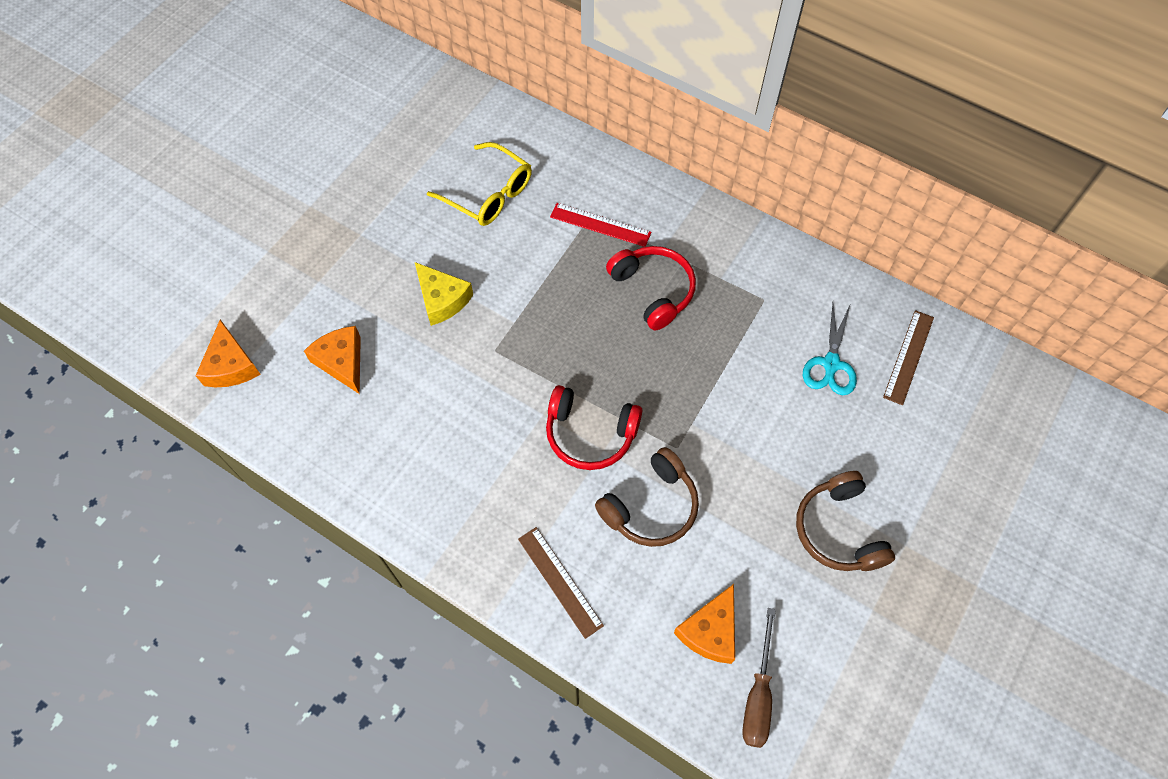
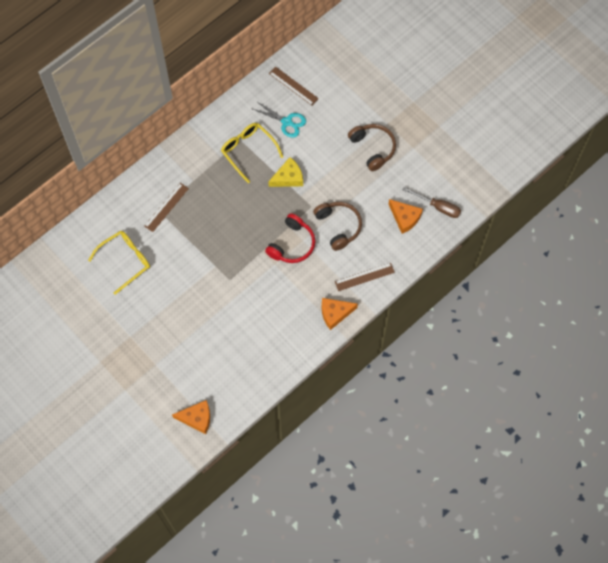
camera: 75 degrees left, 5 degrees up
orange cheese [304,326,361,394] -> orange cheese moved to [322,298,358,330]
yellow cheese [415,262,473,326] -> yellow cheese moved to [268,157,303,187]
red ruler [550,203,651,247] -> brown ruler [144,183,189,232]
red headphones [606,246,696,330] -> none
brown headphones [796,471,895,571] -> brown headphones turned 120 degrees counterclockwise [348,124,396,171]
none -> yellow glasses [221,123,283,183]

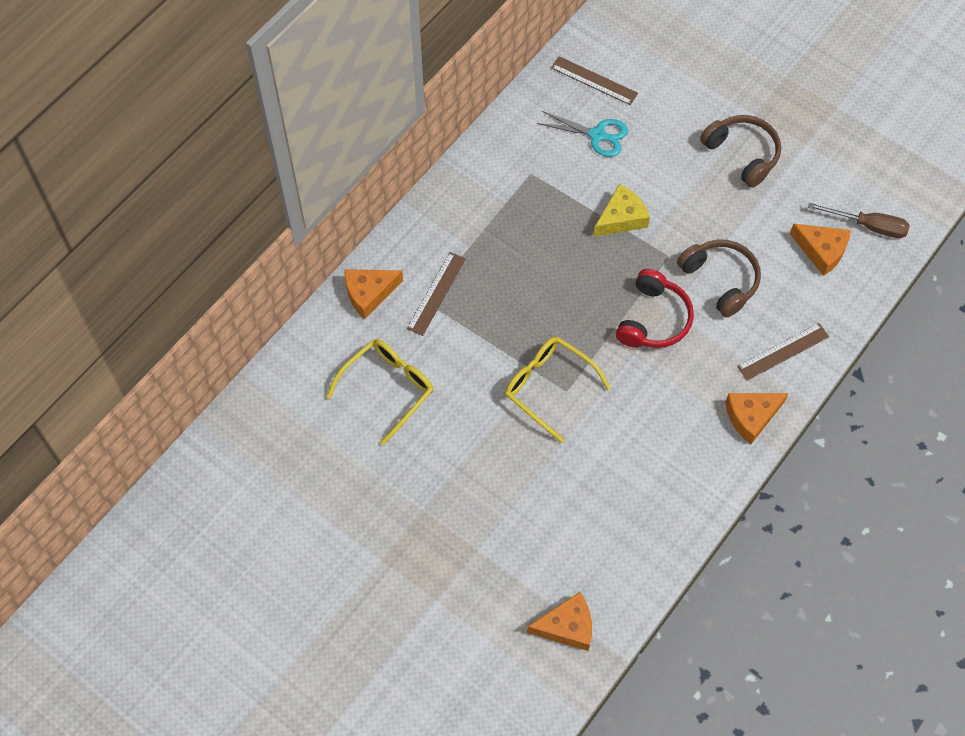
camera: 10 degrees left, 5 degrees down
yellow glasses [221,123,283,183] -> yellow glasses moved to [505,337,611,443]
none -> orange cheese [344,269,403,319]

